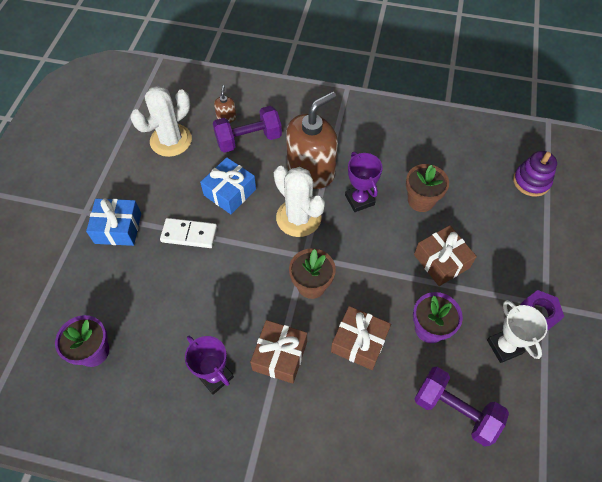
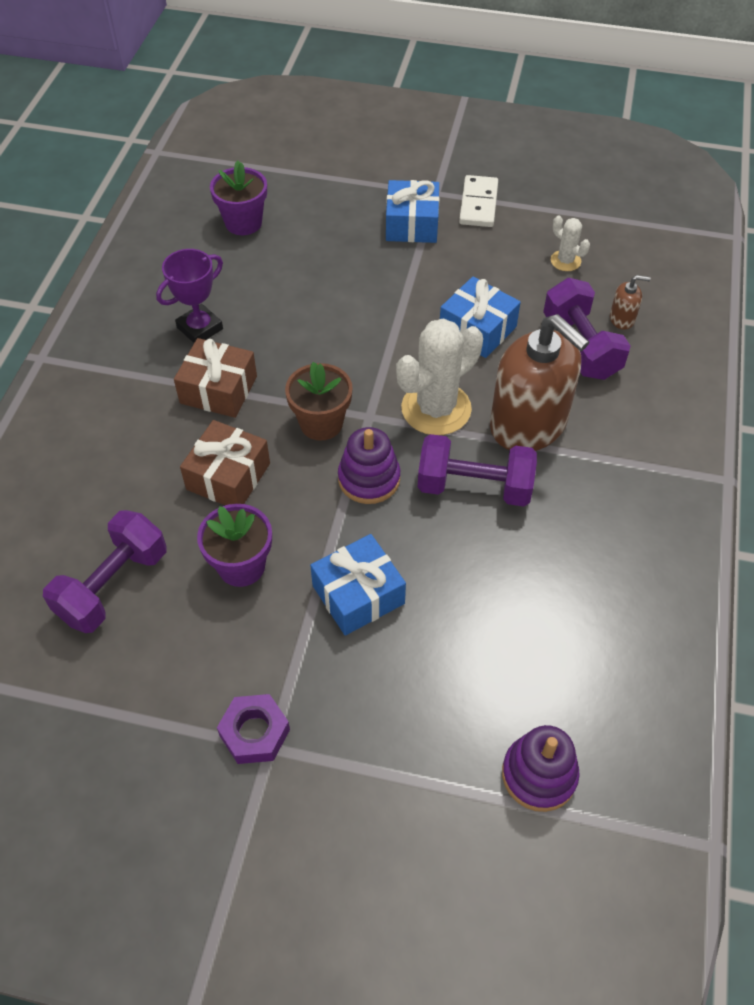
camera: 90 degrees right, 5 degrees down
white cactus [131,86,192,157] -> white cactus [551,216,590,271], size x0.49
white domino [160,218,217,248] -> white domino moved to [459,175,498,227]
purple trophy [345,152,383,212] -> purple dumbbell [418,434,537,506]
brown flower pot [406,164,449,212] -> none
brown gift [414,225,477,286] -> blue gift [310,534,406,636]
white trophy [487,300,548,363] -> none
none -> purple stacking toy [338,427,400,504]

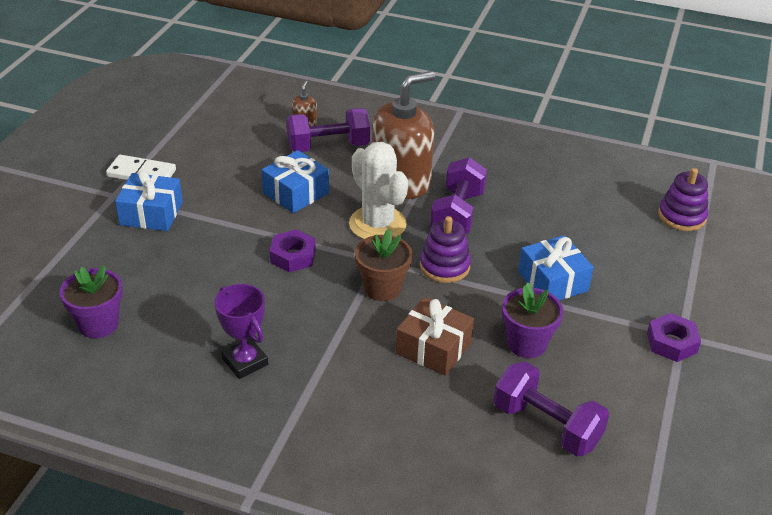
camera: 85 degrees left, 15 degrees down
brown gift [174,338,257,418] -> none
white cactus [551,216,590,271] -> none
none -> purple nut [270,229,316,272]

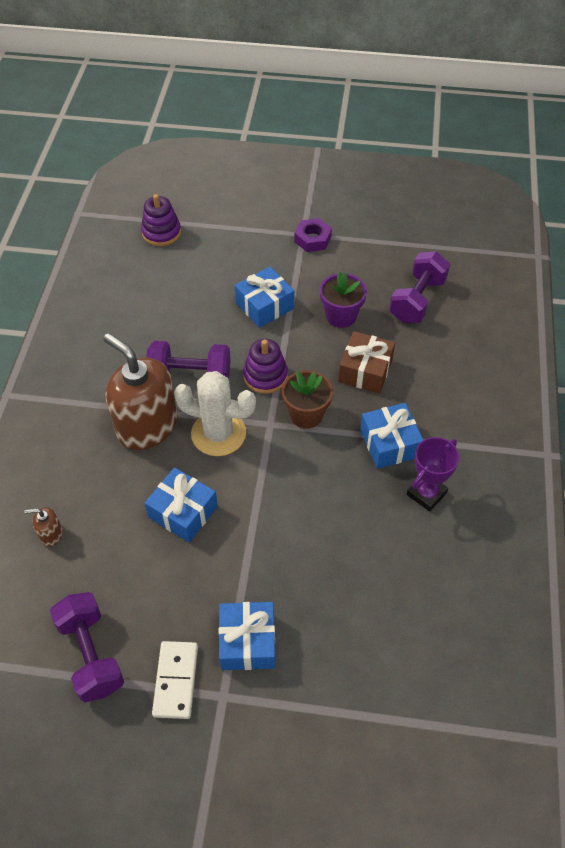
camera: 100 degrees left, 15 degrees up
purple flower pot [60,265,123,338] -> none
purple nut [270,229,316,272] -> none
purple dumbbell [287,108,370,152] -> purple dumbbell moved to [50,592,124,702]
white cactus [349,142,408,239] -> white cactus turned 60 degrees clockwise [174,371,256,456]
none -> blue gift [360,403,423,469]

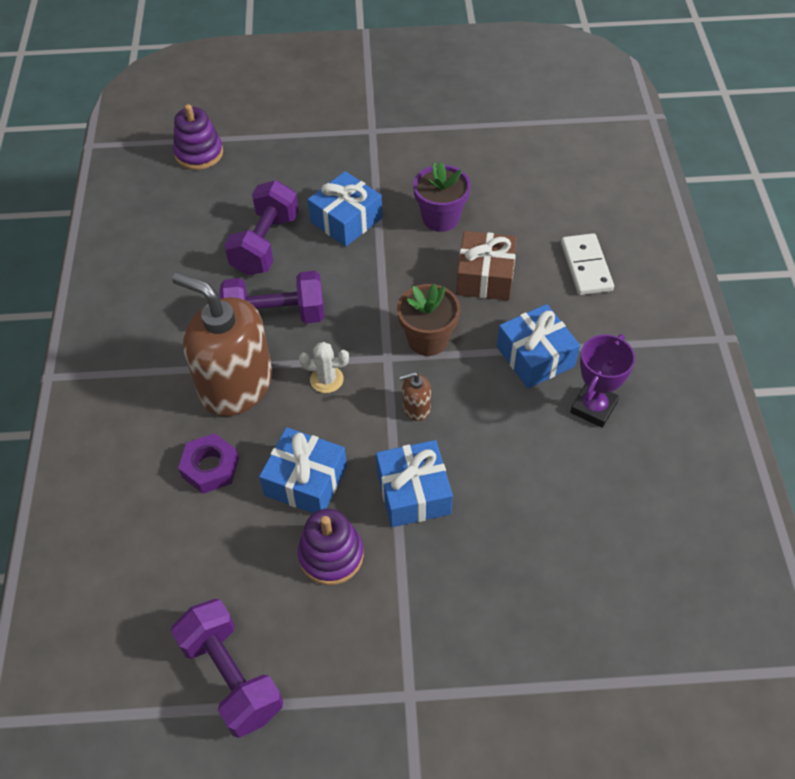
camera: 10 degrees left, 0 degrees up
brown soap dispenser [25,507,63,547] -> brown soap dispenser moved to [399,372,431,421]
white domino [152,641,198,719] -> white domino moved to [561,233,614,295]
white cactus [174,371,256,456] -> white cactus [299,342,349,393], size x0.49
blue gift [219,602,275,670] -> blue gift moved to [376,440,453,527]
purple stacking toy [243,339,288,394] -> purple stacking toy moved to [298,509,364,585]
purple nut [294,218,332,252] -> purple nut moved to [178,433,239,494]
purple dumbbell [389,251,450,323] -> purple dumbbell moved to [224,180,299,275]

